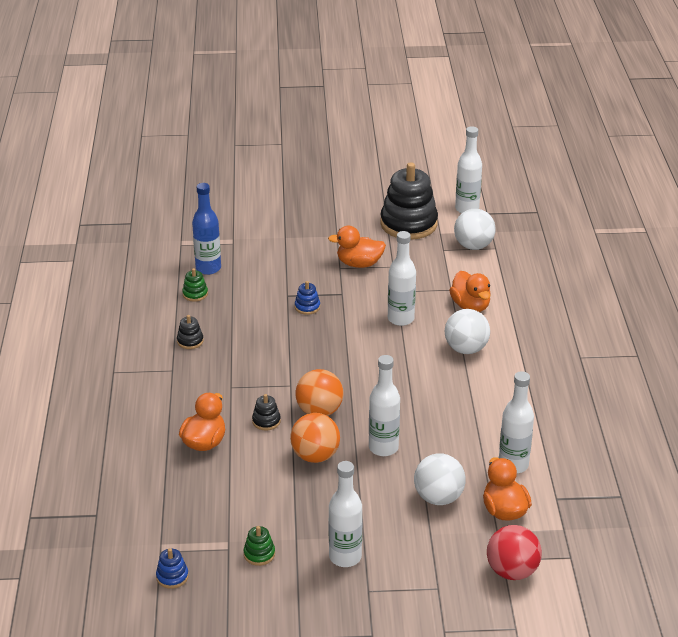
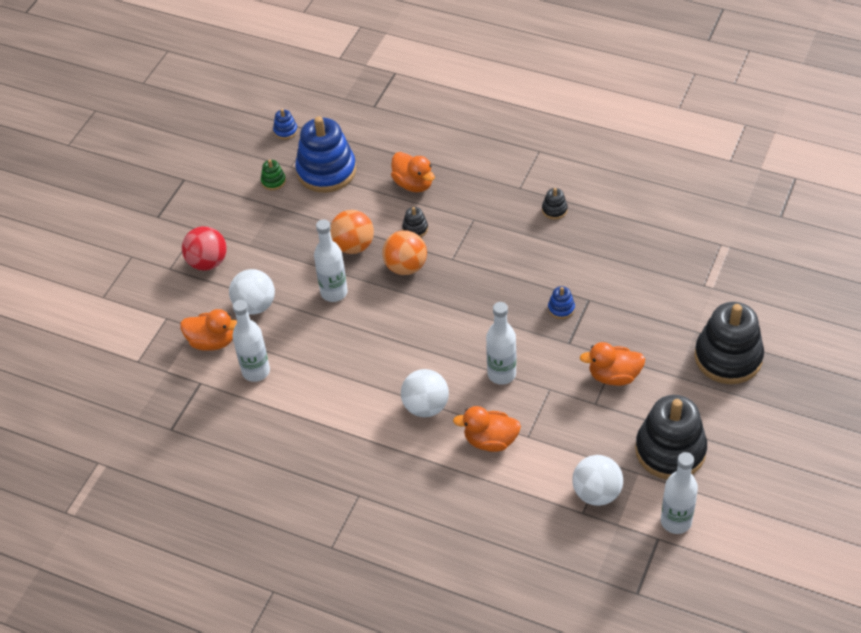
camera: 120 degrees right, 15 degrees up
green stacking toy [182,268,208,302] -> none
blue bottle [192,183,221,275] -> none
orange duck [328,226,386,268] -> orange duck turned 120 degrees counterclockwise [580,342,645,386]
white bottle [329,461,362,567] -> none
red ball [487,525,542,580] -> red ball moved to [182,226,227,271]
none -> blue stacking toy [295,116,356,193]
none -> black stacking toy [694,302,764,384]

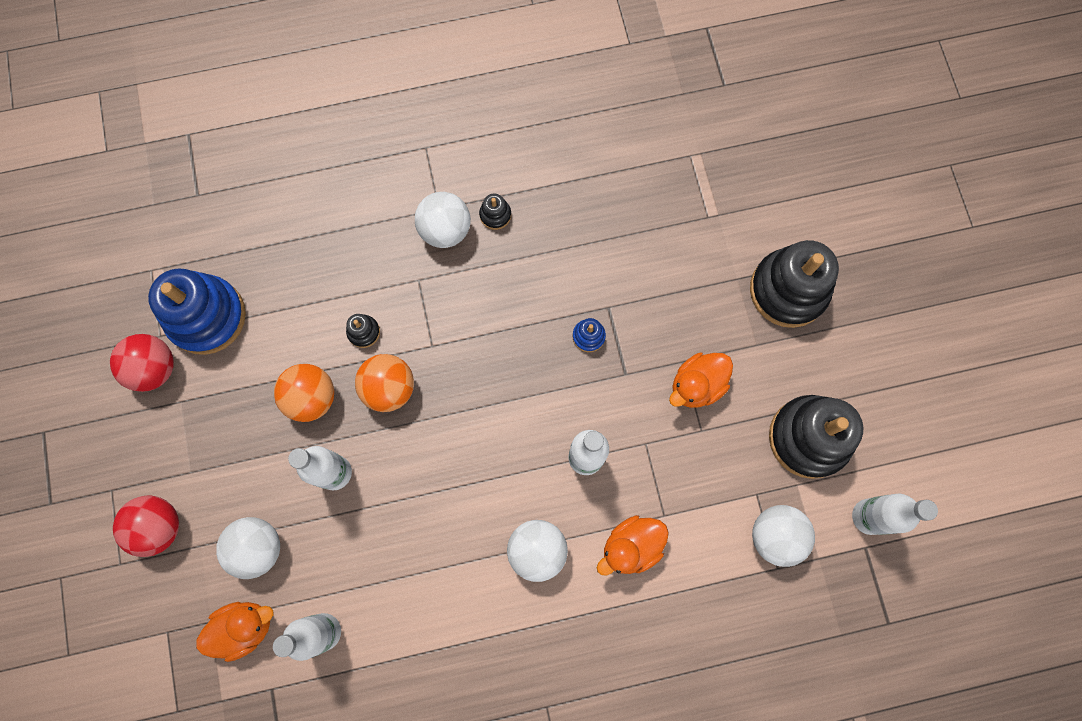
camera: 40 degrees left, 25 degrees up
green stacking toy [261,160,286,190] -> red ball [110,334,174,392]
blue stacking toy [273,109,298,140] -> none
orange duck [391,152,435,192] -> none
none -> white ball [415,192,471,248]

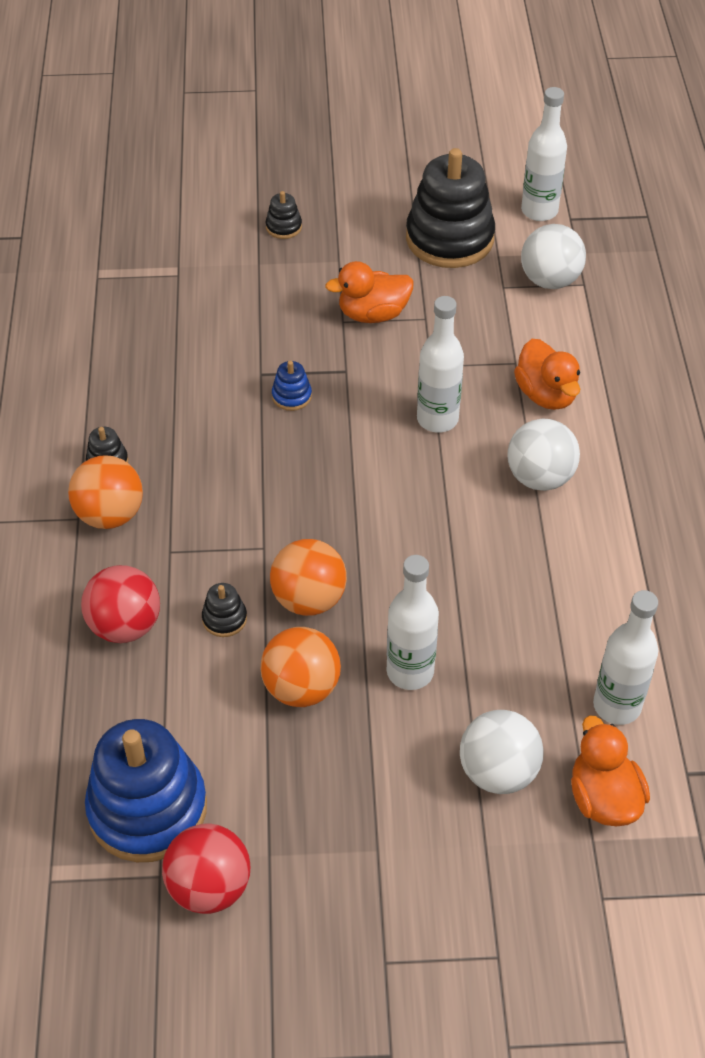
camera: 80 degrees left, 25 degrees down
red ball [113,496,179,557] -> red ball moved to [81,565,160,643]
white ball [415,192,471,248] -> orange ball [68,456,143,529]
orange duck [669,353,733,408] -> orange duck turned 105 degrees clockwise [325,261,413,323]
black stacking toy [750,240,839,328] -> black stacking toy [266,191,302,239], size x0.41

